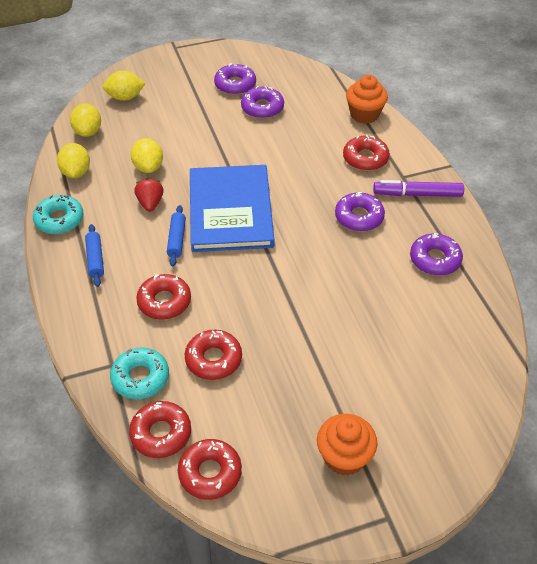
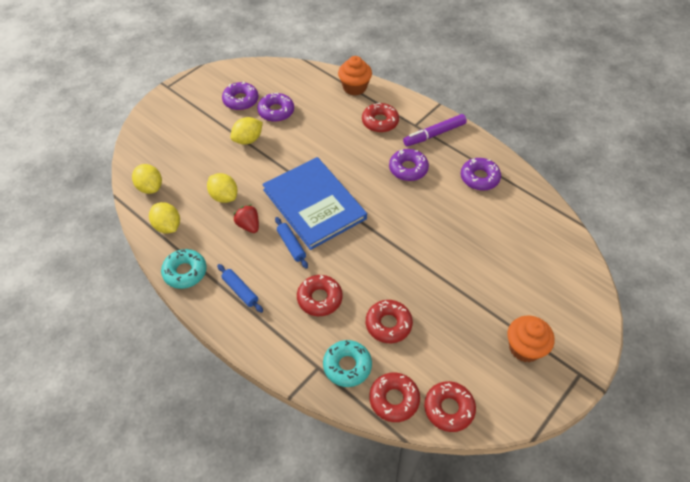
camera: 30 degrees left, 5 degrees up
yellow lemon [103,70,146,101] -> yellow lemon moved to [230,117,263,144]

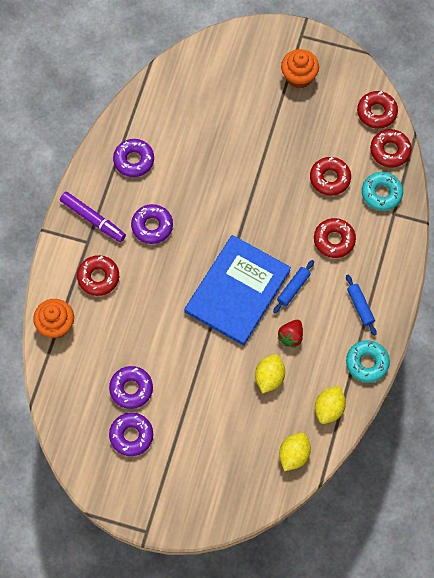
camera: 115 degrees left, 15 degrees up
blue rolling pin [217,264,263,313] -> blue rolling pin turned 45 degrees counterclockwise [346,275,377,336]
yellow lemon [230,117,263,144] -> none

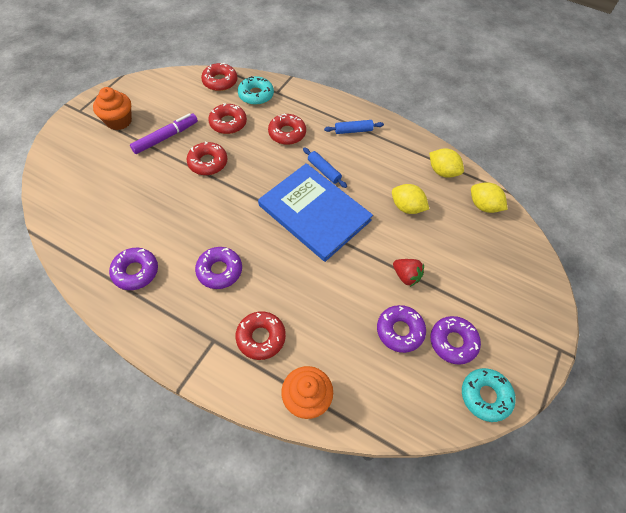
camera: 80 degrees left, 10 degrees down
purple marker [60,192,126,242] -> purple marker moved to [130,113,198,154]
red strawberry [278,320,303,348] -> red strawberry moved to [393,259,424,287]
turquoise donut [346,340,390,383] -> turquoise donut moved to [462,368,516,422]
red donut [357,91,398,129] -> red donut moved to [186,142,227,175]

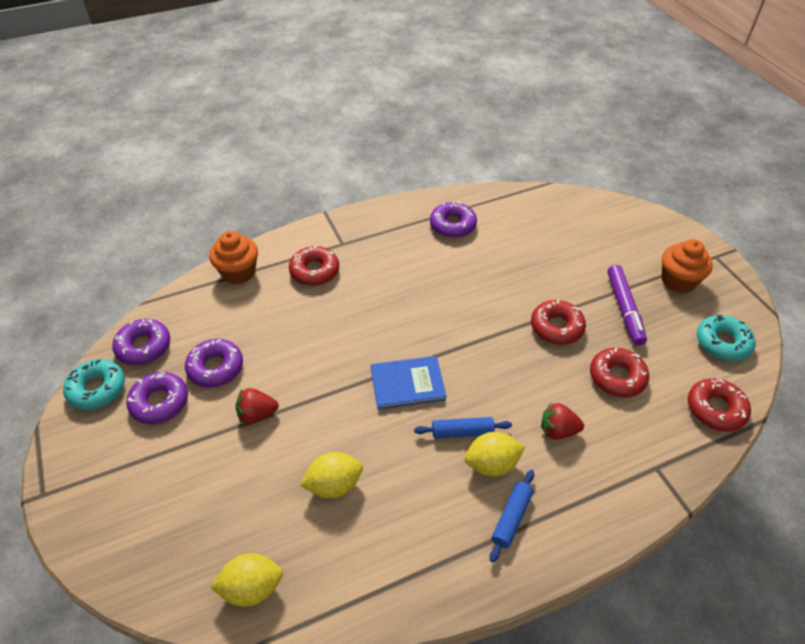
camera: 130 degrees right, 10 degrees down
purple donut [195,247,242,289] -> purple donut moved to [112,319,170,365]
turquoise donut [238,76,274,105] -> turquoise donut moved to [697,315,755,361]
blue book [258,163,373,262] -> blue book [371,356,446,409], size x0.54
red donut [268,114,306,145] -> red strawberry [541,403,584,440]
yellow lemon [429,148,464,178] -> yellow lemon moved to [465,432,525,476]

